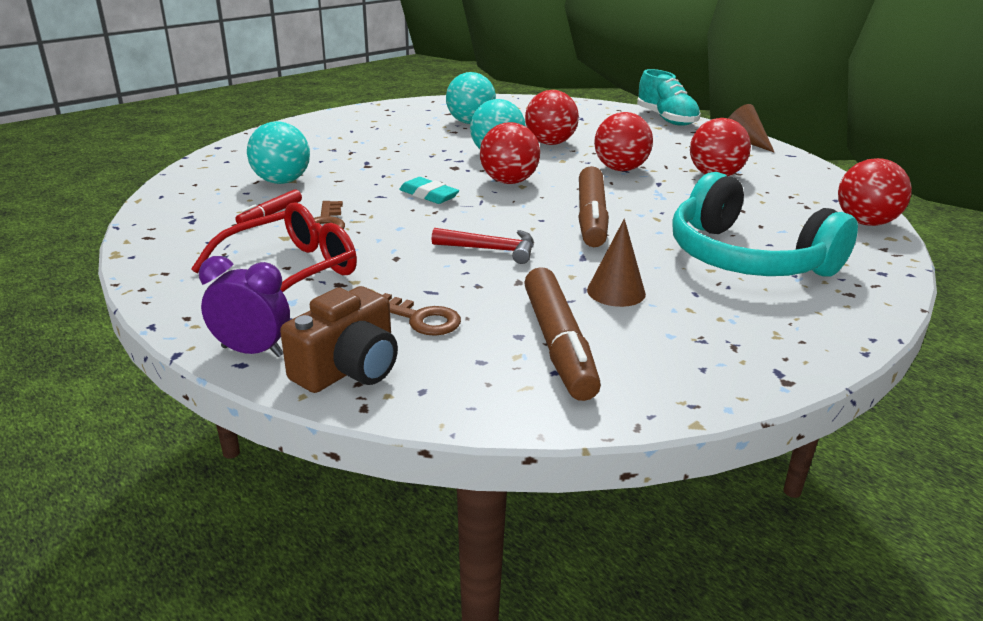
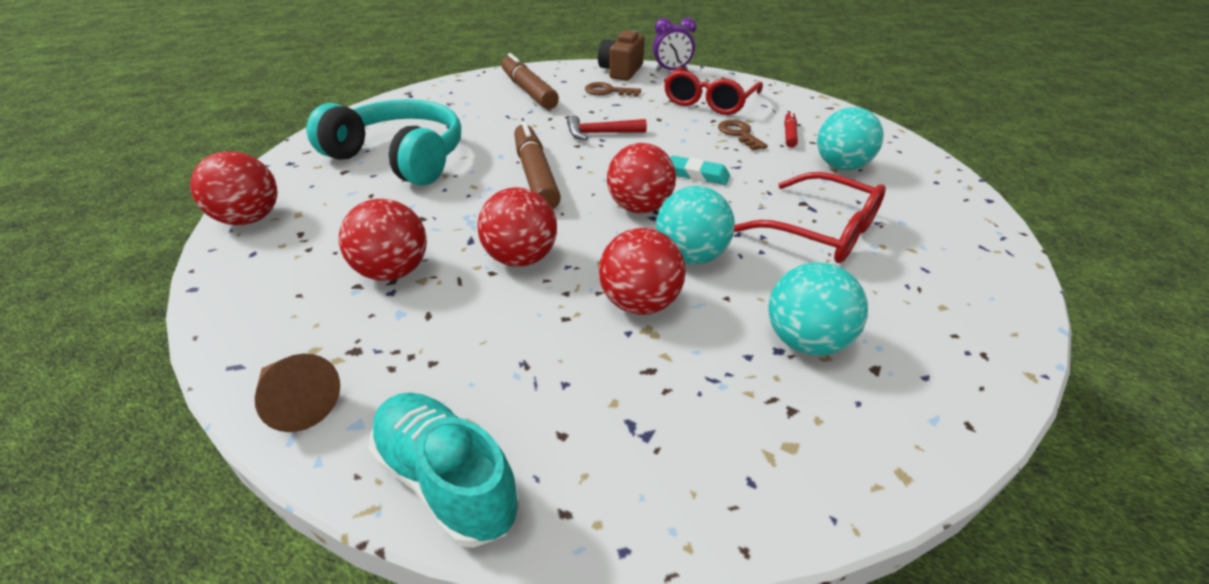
camera: 160 degrees right, 10 degrees up
brown cone [587,219,646,307] -> none
none -> red glasses [734,172,886,263]

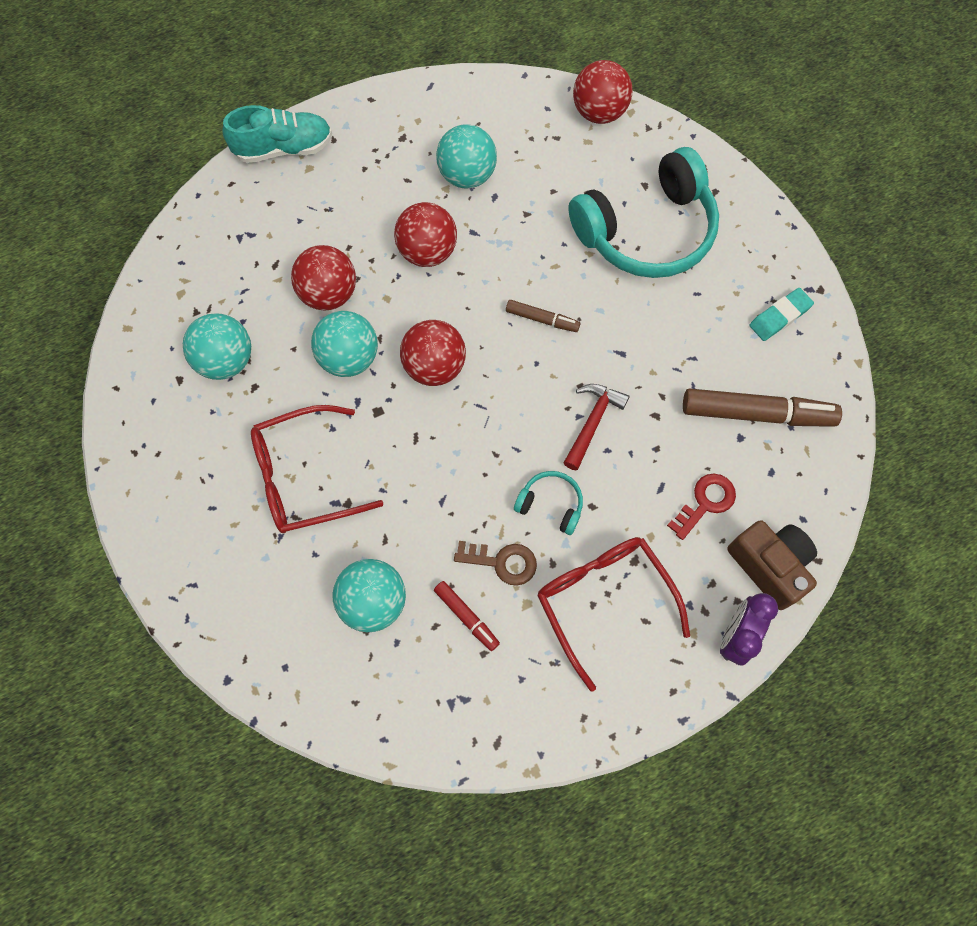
camera: 125 degrees right, 30 degrees up
brown cone [255,354,340,432] -> none
red ball [339,199,427,281] -> turquoise ball [436,124,497,188]
brown marker [514,121,561,209] -> brown marker [506,300,580,332], size x0.52
brown key [585,82,641,97] -> red key [667,473,736,540]
turquoise eraser [670,155,730,185] -> turquoise eraser moved to [749,288,814,341]
none -> turquoise headphones [514,471,583,535]

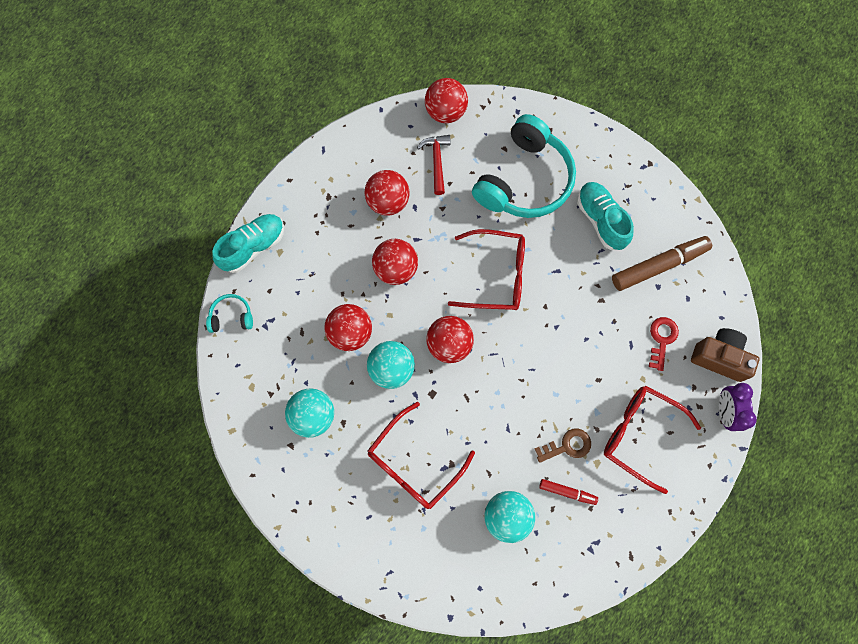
camera: 30 degrees left, 5 degrees up
turquoise ball [436,124,497,188] -> red ball [364,170,410,216]
brown marker [506,300,580,332] -> red glasses [448,229,525,310]
turquoise headphones [514,471,583,535] -> turquoise headphones moved to [206,294,253,333]
red hammer [564,384,629,470] -> red hammer moved to [417,135,451,195]
turquoise eraser [749,288,814,341] -> none
none -> turquoise shoe [577,182,634,250]

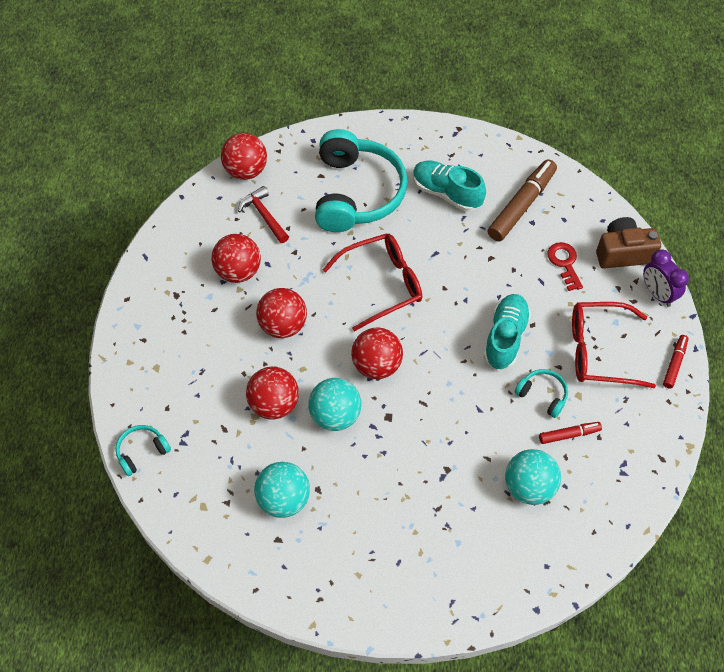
camera: 30 degrees left, 15 degrees down
turquoise shoe [213,214,284,273] -> turquoise shoe moved to [483,294,531,370]
red glasses [367,402,475,509] -> none
brown key [534,428,591,463] -> turquoise headphones [514,369,568,418]
none -> red marker [663,335,689,389]

